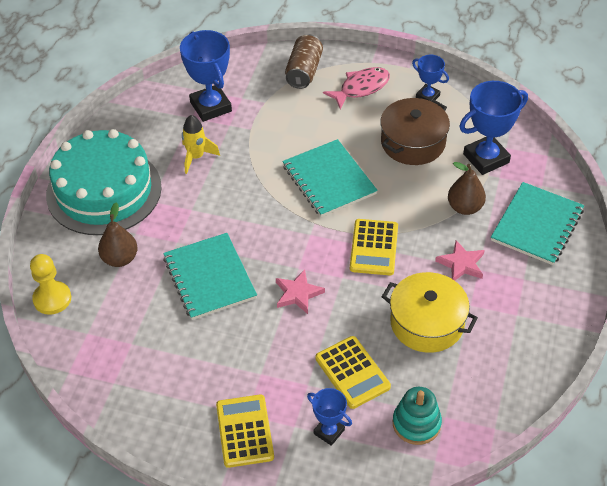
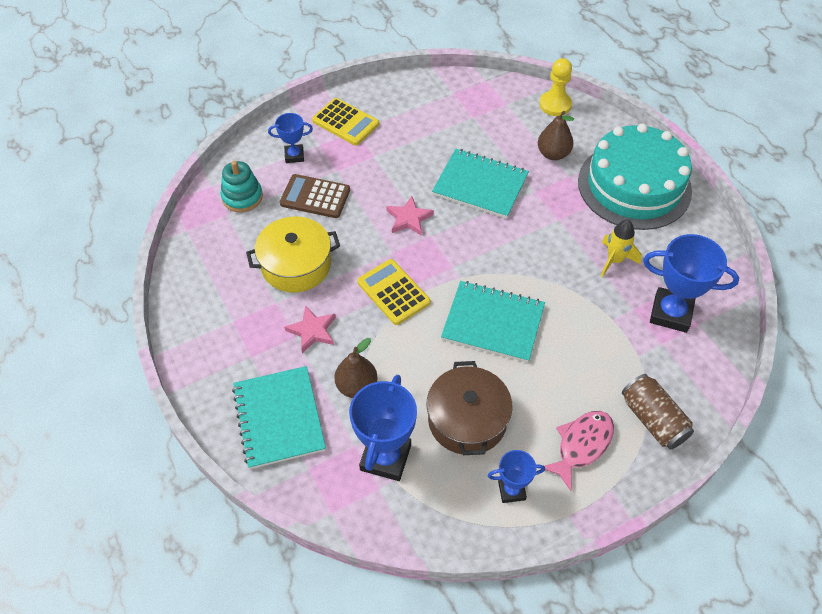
camera: 135 degrees right, 5 degrees up
yellow calculator [315,336,391,409] -> brown calculator [280,174,350,218]
pink fish [323,67,390,109] -> pink fish turned 150 degrees counterclockwise [540,411,614,491]

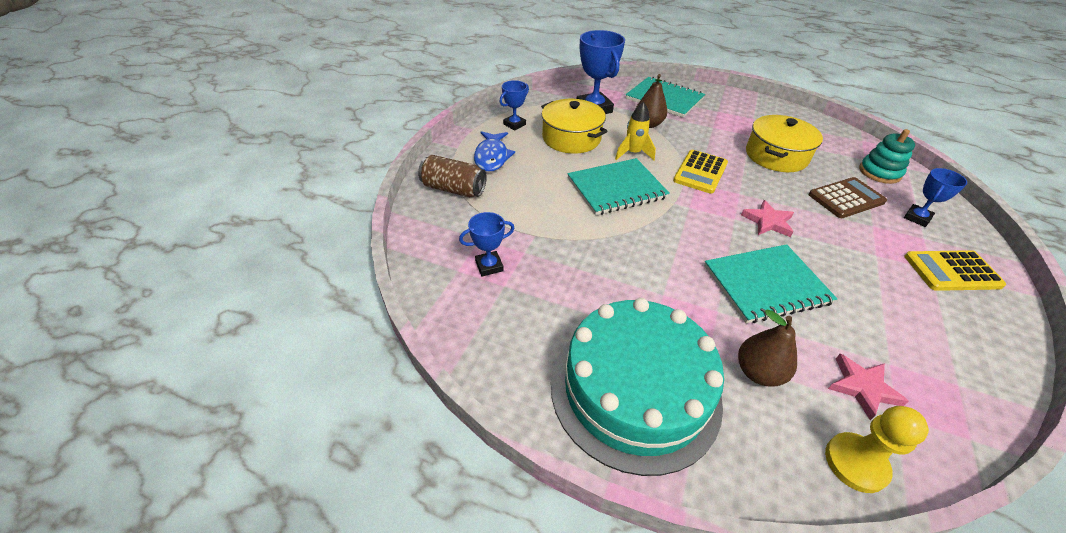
camera: 140 degrees right, 10 degrees down
pink star [284,305,336,353] -> pink star moved to [828,354,909,420]
yellow calculator [357,259,430,325] -> yellow calculator turned 105 degrees clockwise [673,150,728,194]
brown pot [426,361,512,455] -> yellow pot [541,99,608,154]
pink fish [540,411,614,491] -> blue fish [474,131,515,172]
yellow rocket [601,220,642,277] -> yellow rocket moved to [615,102,656,160]
blue trophy [643,234,739,333] -> blue trophy [459,212,515,276], size x0.56

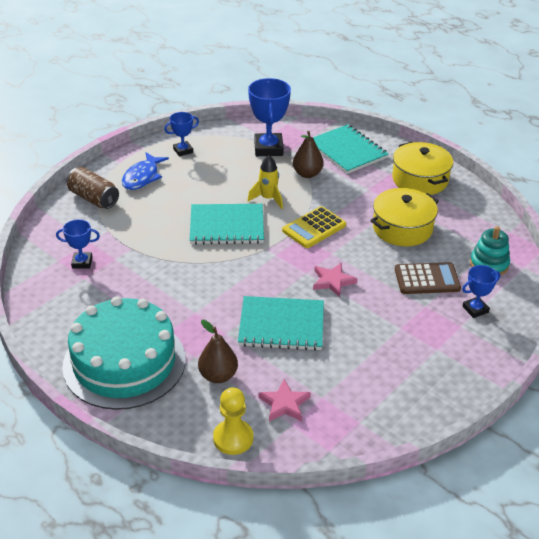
camera: 20 degrees right, 5 degrees down
yellow pot [541,99,608,154] -> yellow pot moved to [392,142,453,195]
yellow calculator [904,250,1006,291] -> none

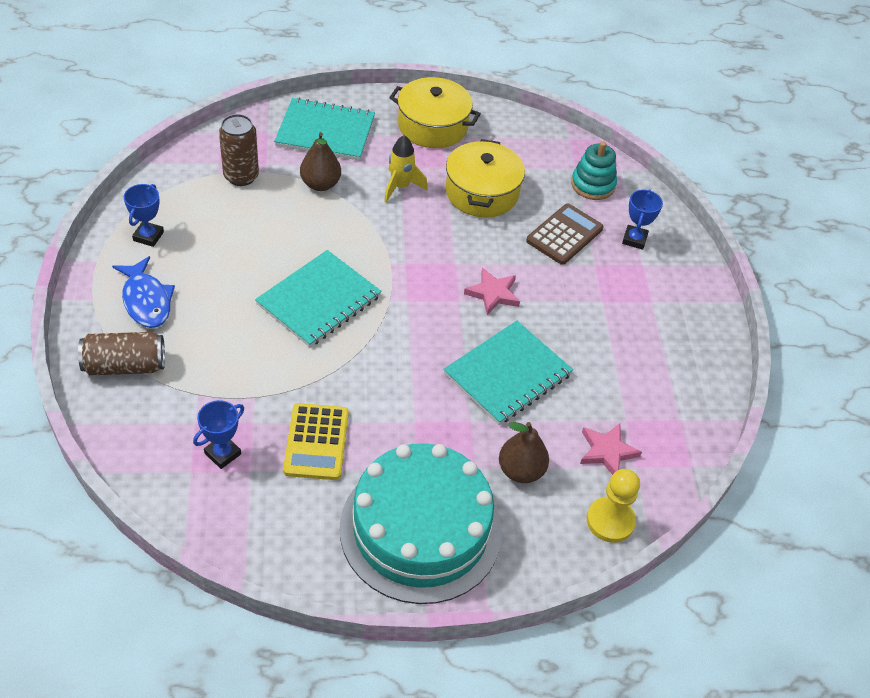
camera: 50 degrees left, 10 degrees up
yellow rocket [247,155,283,209] -> yellow rocket moved to [384,135,428,202]
blue trophy [248,78,291,156] -> brown can [219,114,259,186]
yellow calculator [282,206,346,248] -> yellow calculator moved to [283,403,349,480]

